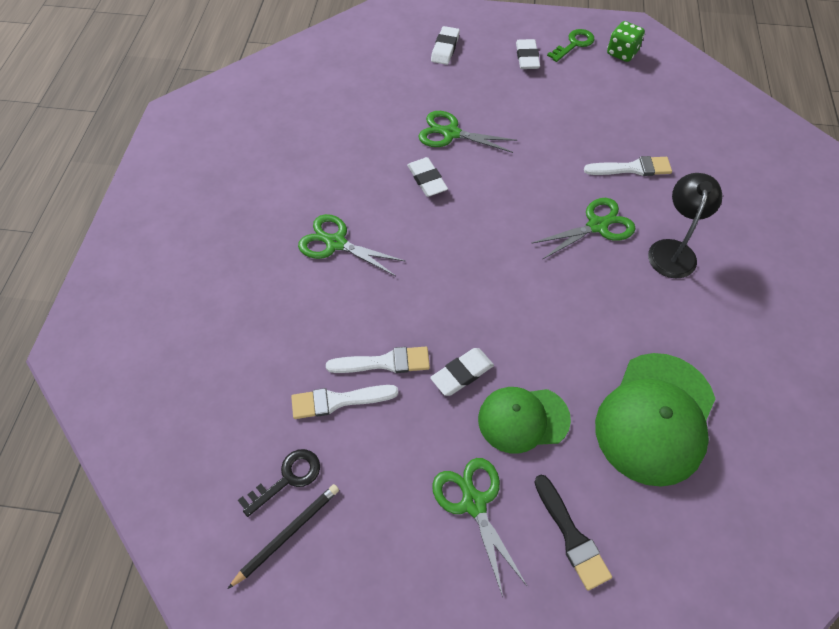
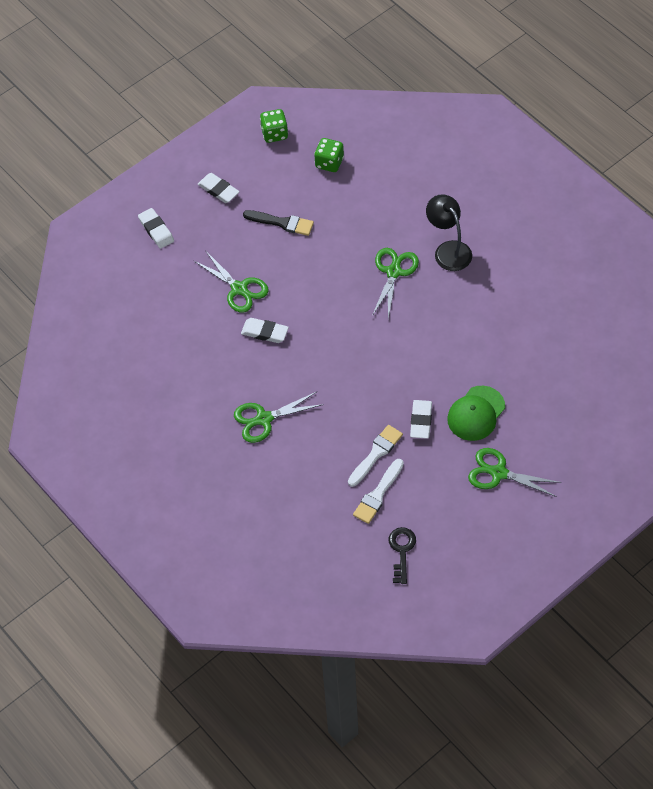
camera: 45 degrees left, 0 degrees up
black pencil [228,484,339,589] -> none
green scissors [419,111,517,153] -> green scissors turned 105 degrees counterclockwise [194,250,269,313]
black brush [534,475,612,591] -> black brush moved to [243,210,314,236]
green key [547,29,595,62] -> none
white brush [584,156,672,176] -> none
green cap [595,353,715,487] -> none
none -> green dice [314,138,344,172]

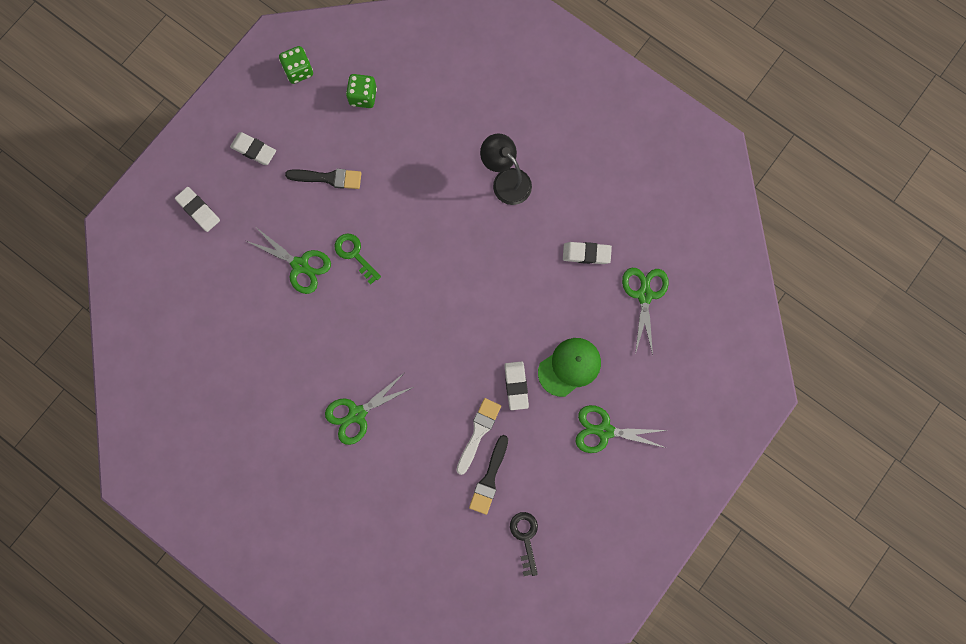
camera: 15 degrees left, 20 degrees up
white eraser [241,318,289,343] -> white eraser moved to [563,242,612,264]
white brush [353,459,404,524] -> black brush [469,435,508,515]
green scissors [372,248,419,319] -> green scissors moved to [622,268,669,355]
green cap [447,386,505,441] -> green cap turned 150 degrees counterclockwise [538,338,601,397]
none -> green key [335,234,381,285]

